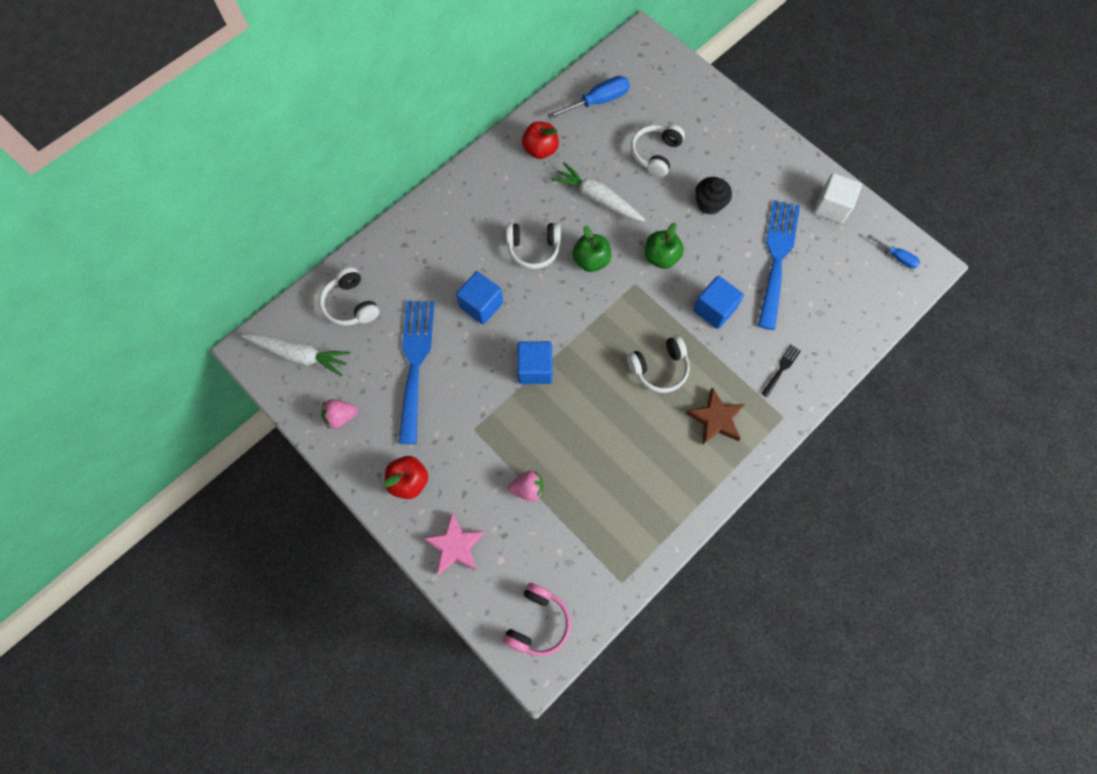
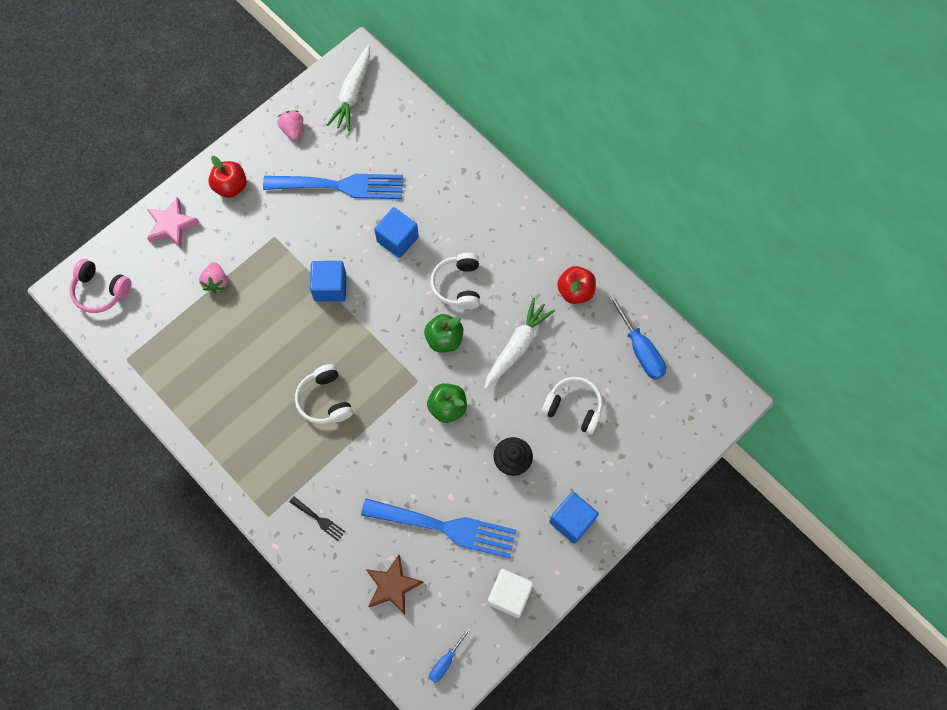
camera: 90 degrees right, 0 degrees up
white headphones [319,267,379,326] -> none
brown star [686,387,745,444] -> brown star moved to [366,555,424,615]
blue cube [693,276,744,329] -> blue cube moved to [549,492,599,544]

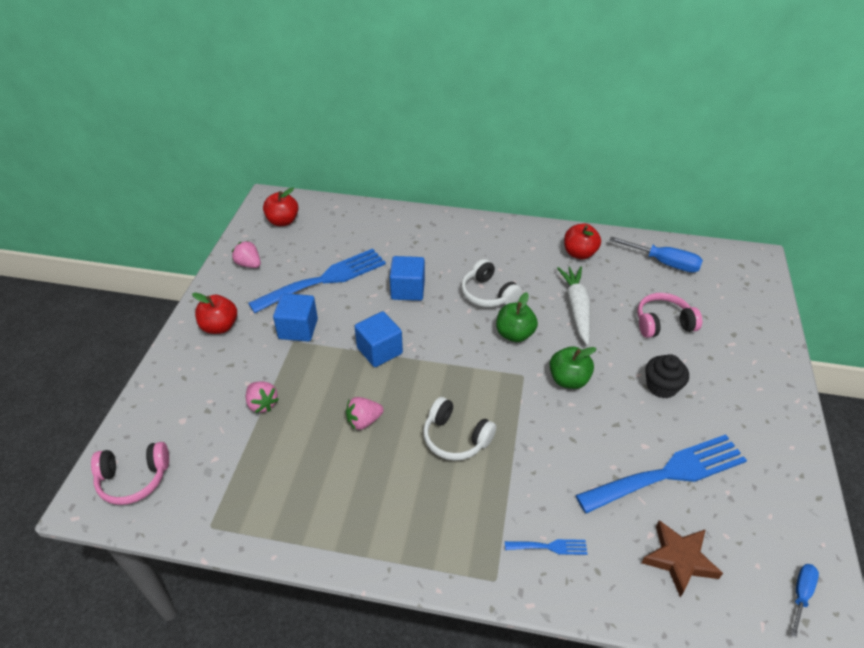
camera: 35 degrees left, 25 degrees down
pink star [147,197,200,248] -> none
black fork [290,496,345,541] -> blue fork [505,539,588,555]
white carrot [327,45,370,131] -> red apple [263,187,299,226]
blue screwdriver [429,628,471,683] -> blue screwdriver turned 150 degrees counterclockwise [791,564,819,637]
white cube [488,569,533,618] -> none
white headphones [541,377,603,435] -> pink headphones [637,293,702,338]
blue cube [549,492,599,544] -> blue cube moved to [273,293,318,342]
none -> pink strawberry [346,397,384,430]

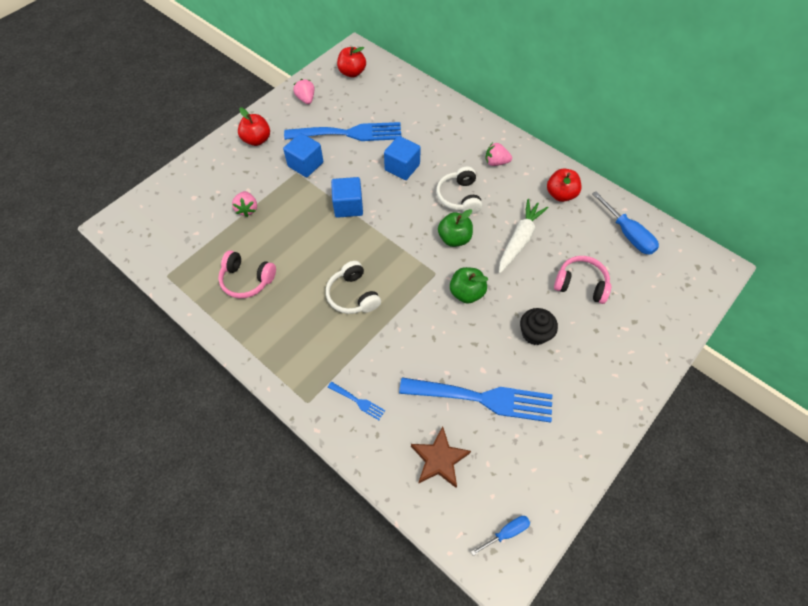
camera: 30 degrees right, 15 degrees up
pink headphones [91,442,169,505] -> pink headphones moved to [218,250,276,298]
pink strawberry [346,397,384,430] -> pink strawberry moved to [486,143,512,166]

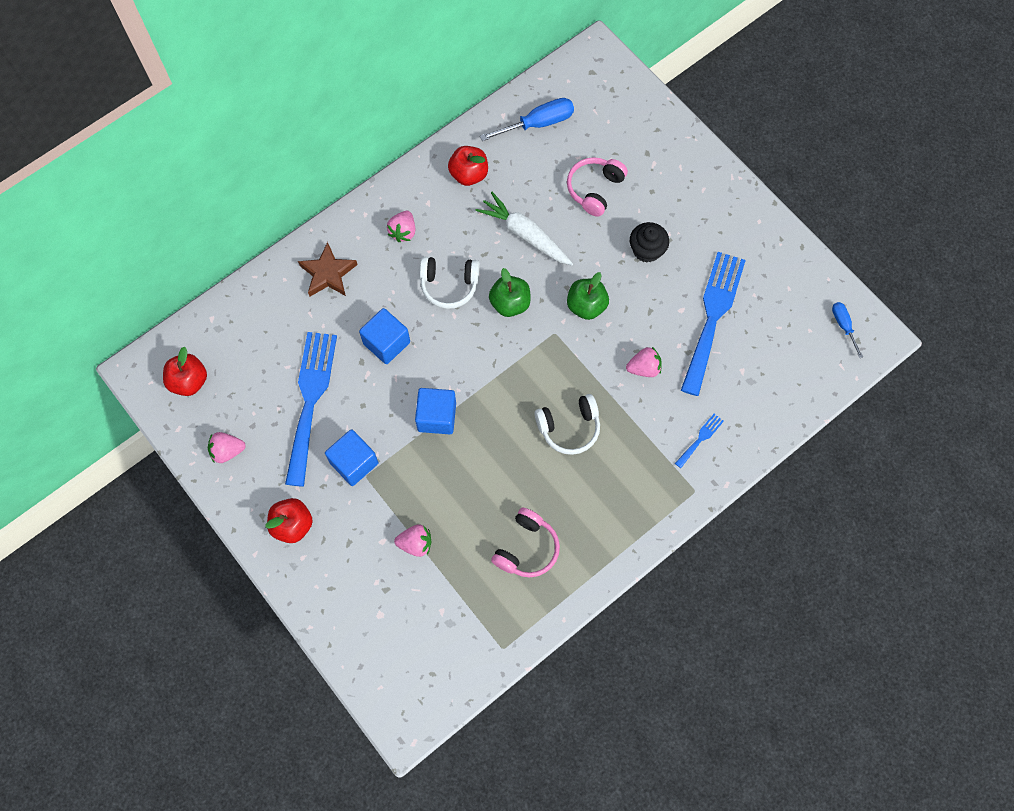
camera: 80 degrees left, 10 degrees up
brown star [411,426,471,488] -> brown star moved to [298,242,358,297]
none -> pink strawberry [626,347,662,377]

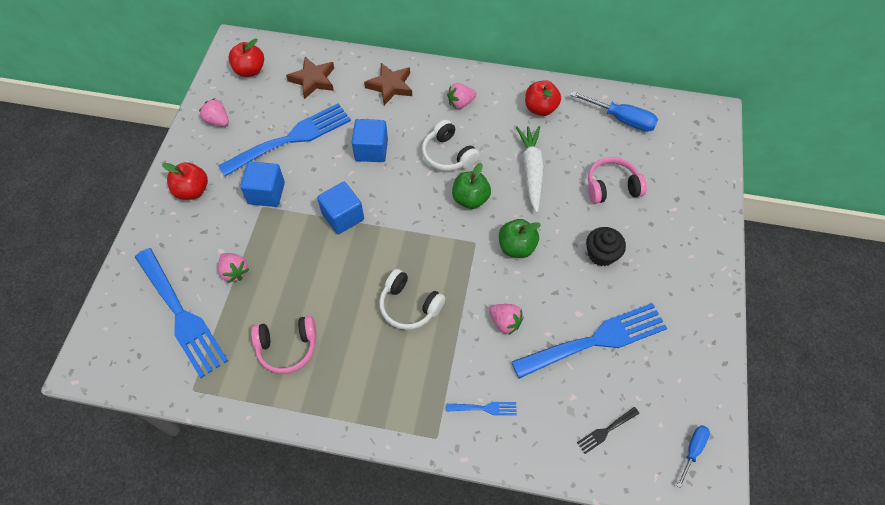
camera: 50 degrees right, 10 degrees down
none -> blue fork [135,248,228,378]
none -> brown star [286,57,334,99]
none -> black fork [577,407,639,454]

